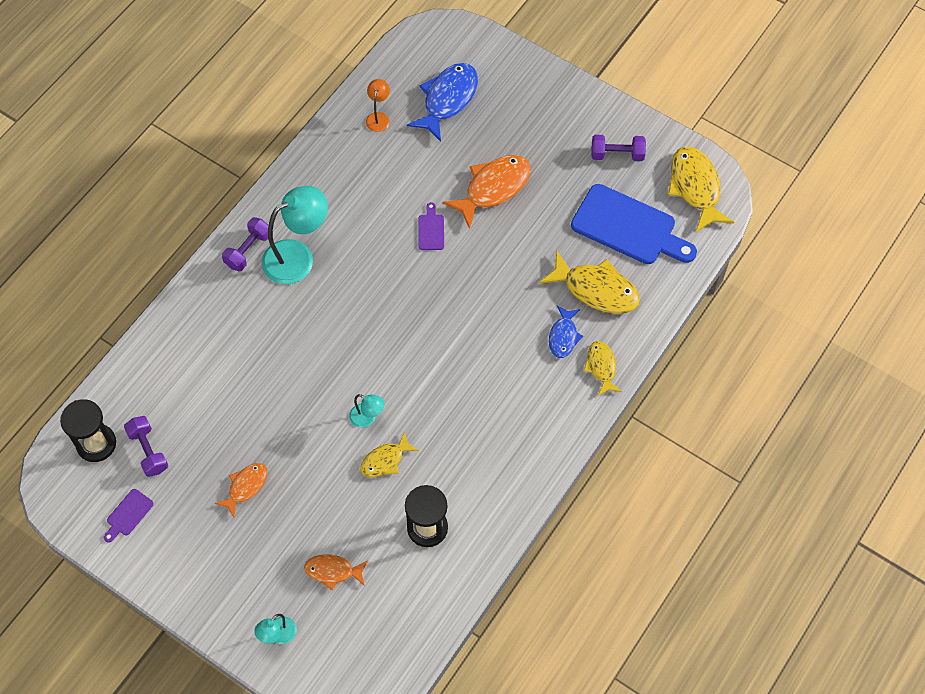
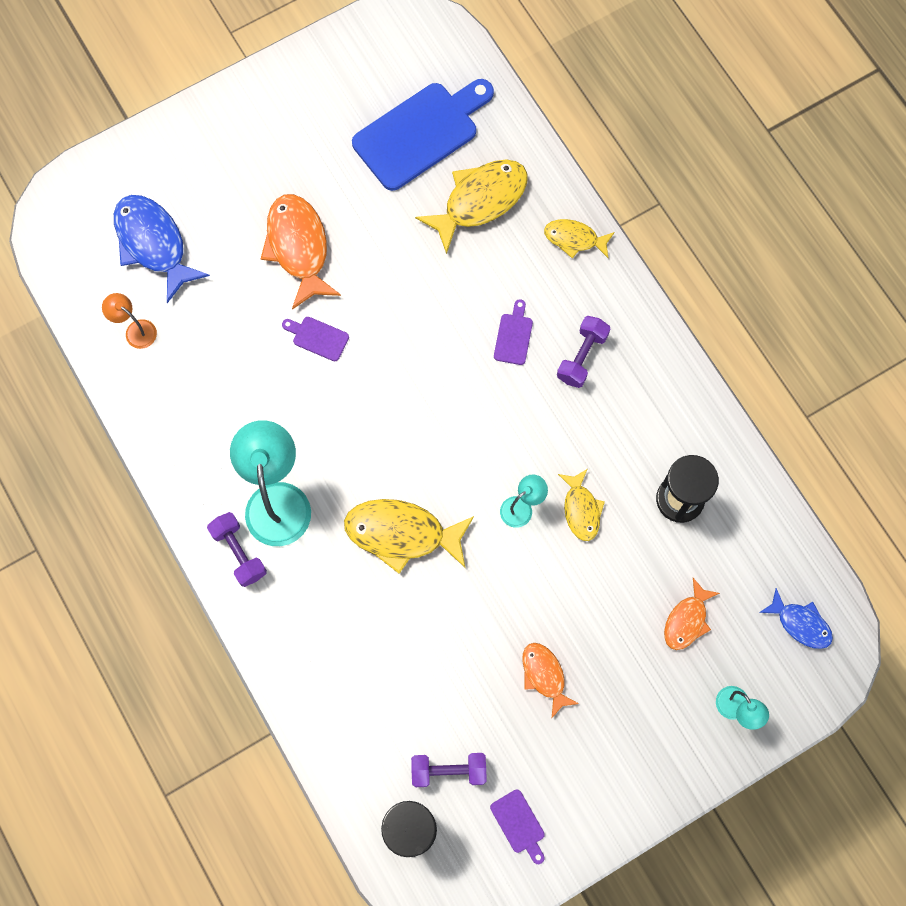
camera: 65 degrees left, 10 degrees up
blue fish [549,305,583,358] -> blue fish moved to [759,588,833,649]
purple dumbbell [591,135,646,161] -> purple dumbbell moved to [557,316,610,388]
yellow fish [668,147,734,232] -> yellow fish moved to [344,499,474,574]
none -> purple cutting board [494,299,533,365]

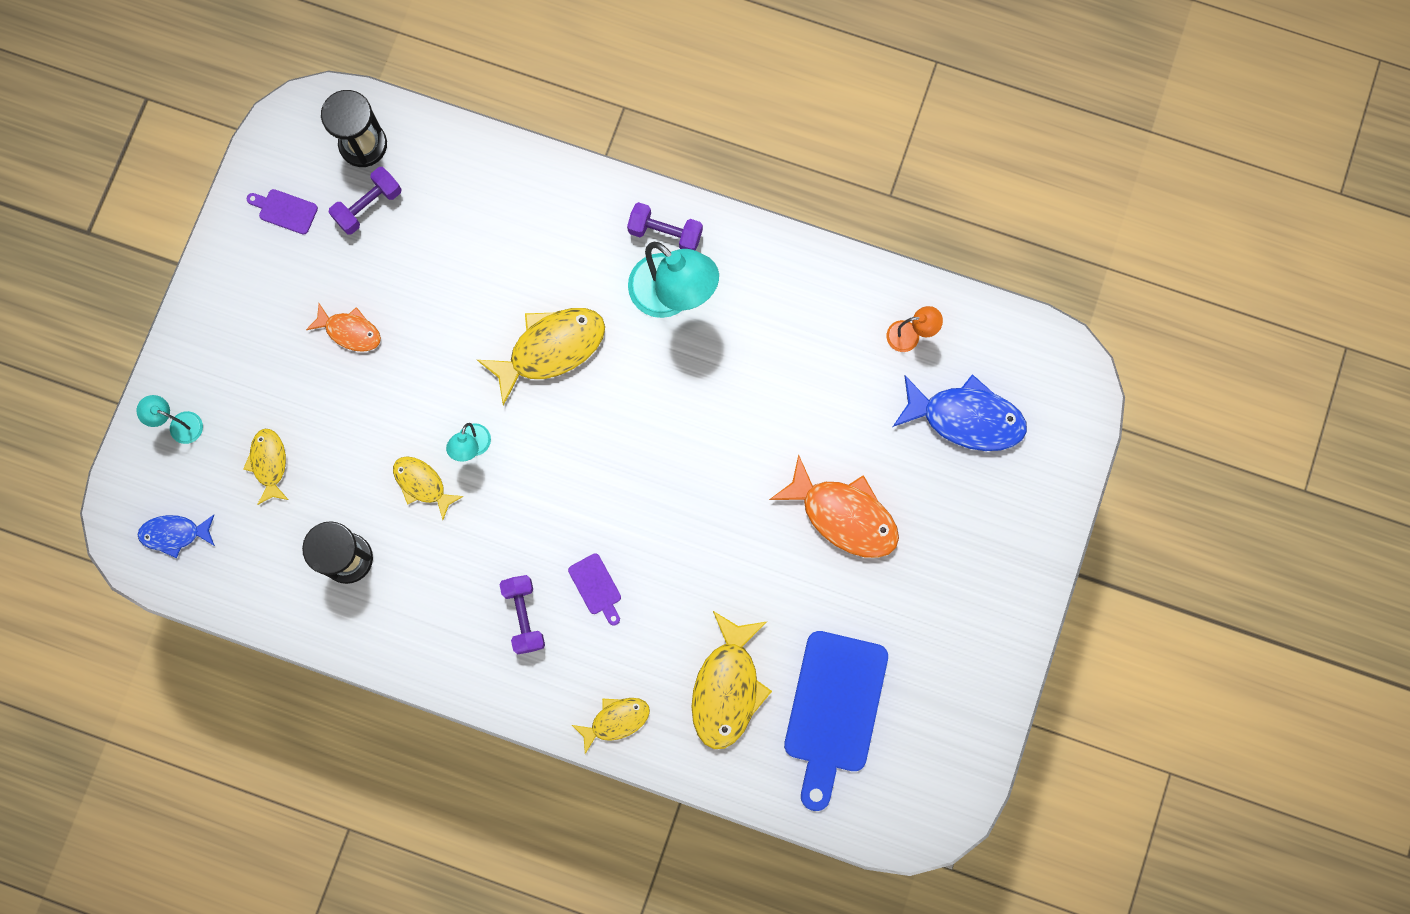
camera: 140 degrees right, 5 degrees up
purple cutting board [282,317,349,361] -> none
orange fish [664,578,720,650] -> yellow fish [243,429,288,505]

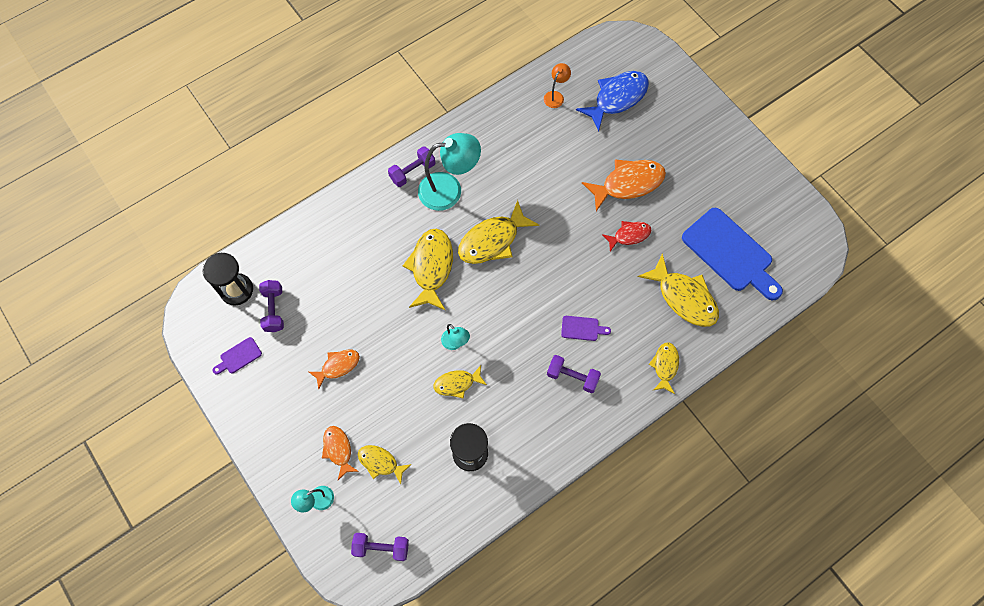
camera: 55 degrees left, 10 degrees down
blue fish [138,515,215,559] -> purple dumbbell [351,533,409,561]
none -> orange fish [322,426,359,480]
none -> yellow fish [458,200,539,264]
none -> red fish [602,221,652,252]

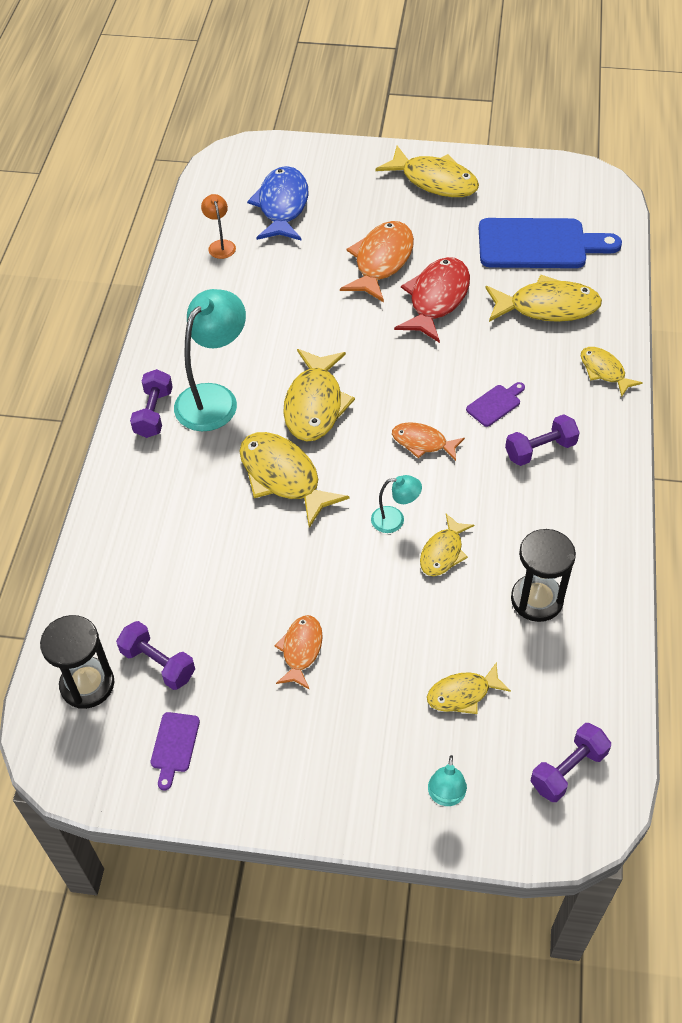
camera: 45 degrees left, 15 degrees down
orange fish [322,426,359,480] -> orange fish moved to [392,422,465,461]
red fish [602,221,652,252] -> red fish [394,257,470,343], size x1.73
none -> yellow fish [375,146,479,197]

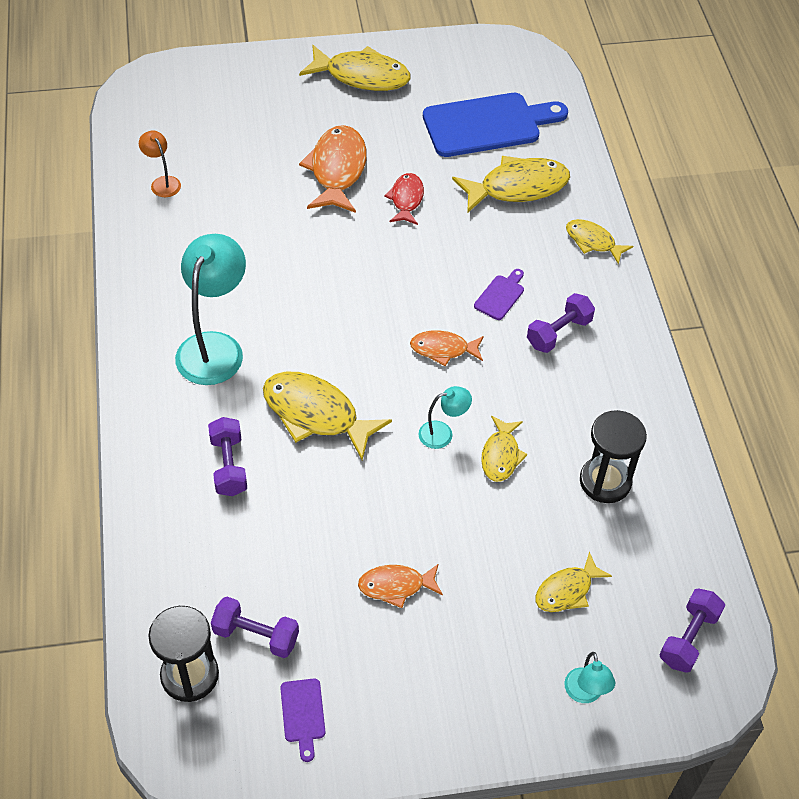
camera: 20 degrees left, 0 degrees up
purple dumbbell [130,369,173,438] -> purple dumbbell moved to [208,417,247,496]
blue fish [247,166,309,241] -> none
orange fish [274,615,323,690] -> orange fish turned 90 degrees counterclockwise [358,564,443,608]
yellow fish [283,349,355,442] -> none
red fish [394,257,470,343] -> red fish [384,173,424,225], size x0.58

